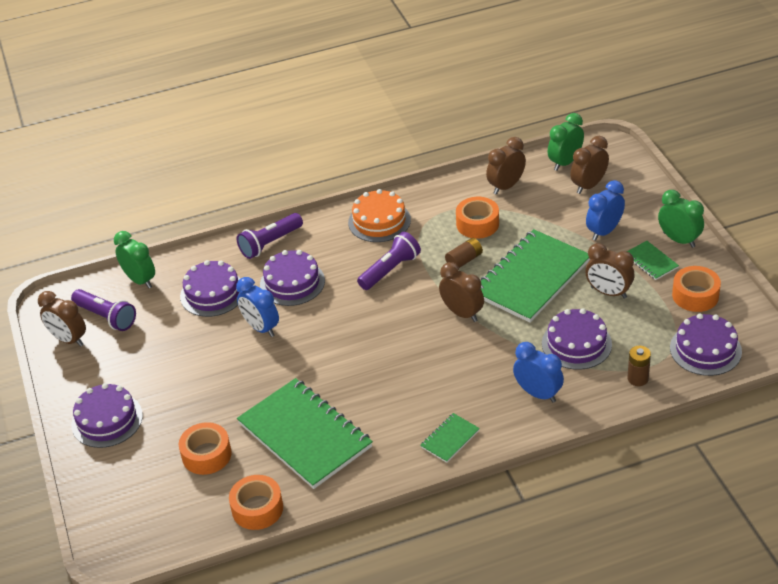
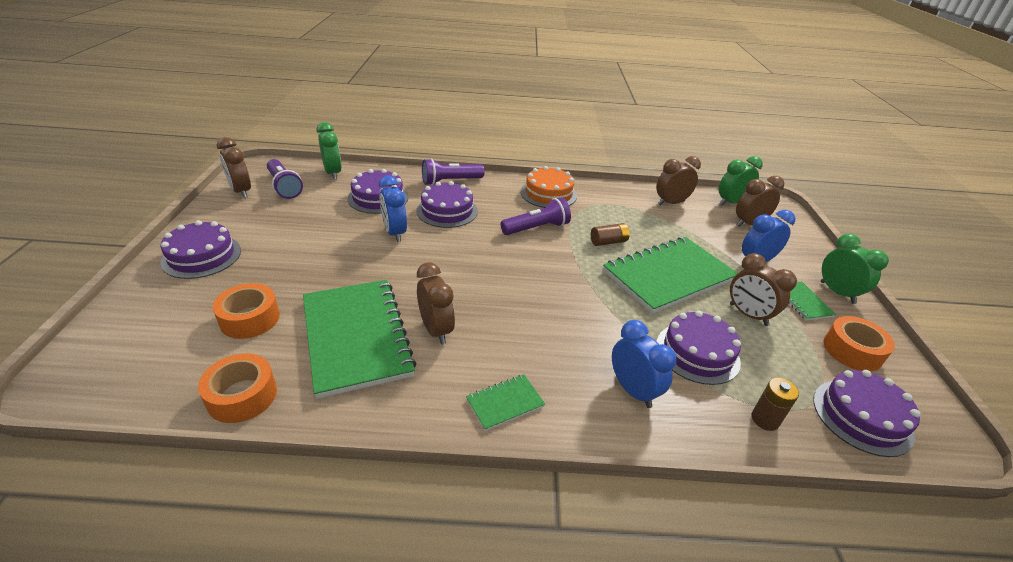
camera: 15 degrees right, 5 degrees down
brown clock [439,262,484,322] -> brown clock moved to [417,263,455,345]
orange tape [456,197,499,239] -> none

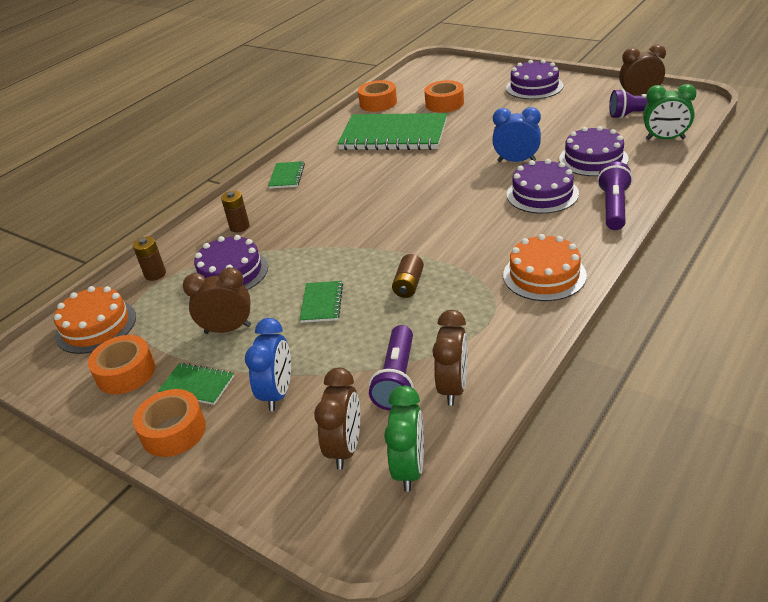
camera: 130 degrees right, 0 degrees up
brown clock [417,263,455,345] -> none
purple flashlight [501,197,571,235] -> purple flashlight moved to [369,325,414,410]
green notebook [603,237,737,314] -> green notebook [300,281,343,323], size x0.43
blue clock [612,320,676,408] -> brown battery [221,191,250,232]
purple cake [813,370,921,457] -> orange cake [54,286,136,354]
green clock [821,234,889,304] -> orange tape [133,389,206,457]

